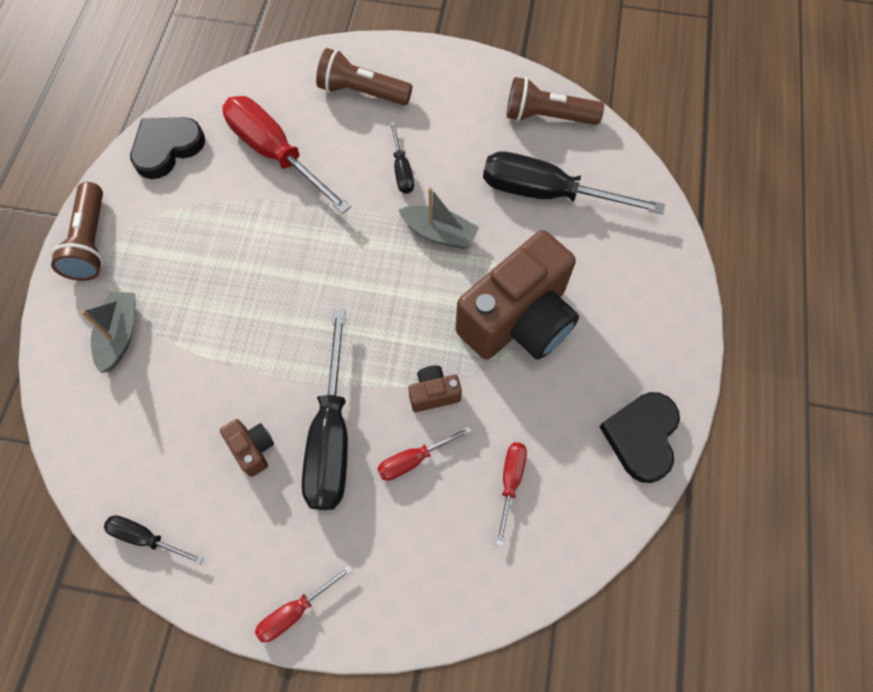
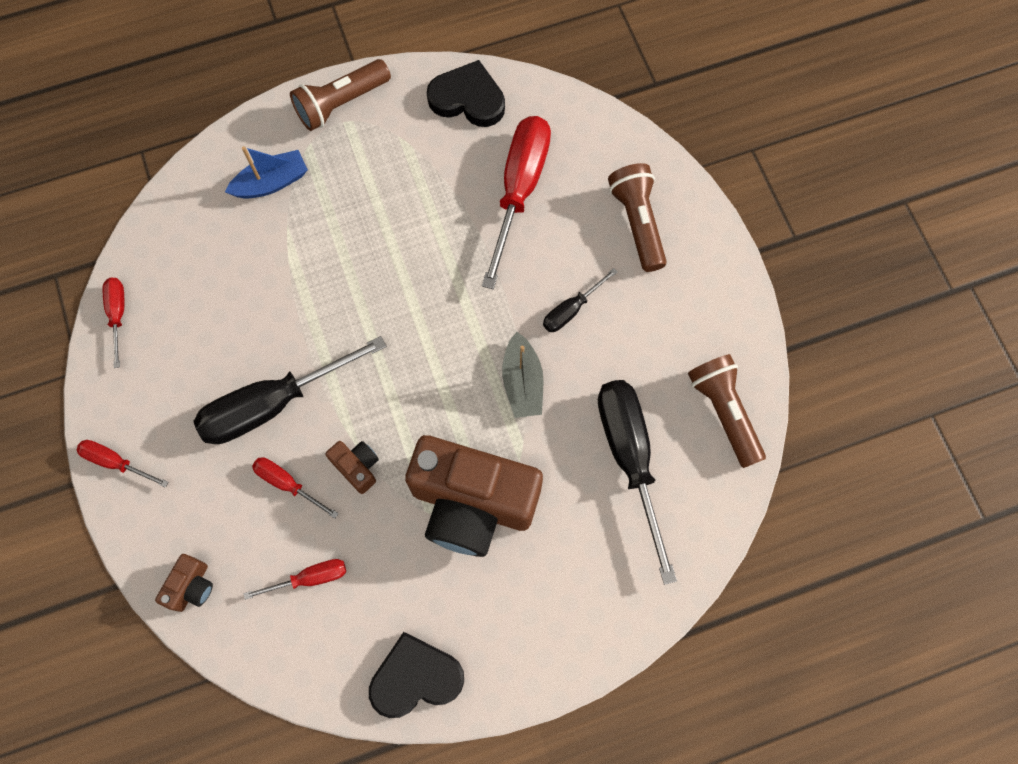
camera: 60 degrees right, 5 degrees up
grey boat [80,291,135,373] -> blue boat [225,146,308,199]
black screwdriver [104,515,203,565] -> red screwdriver [103,278,124,368]
brown camera [220,419,274,477] -> brown camera moved to [155,554,213,612]

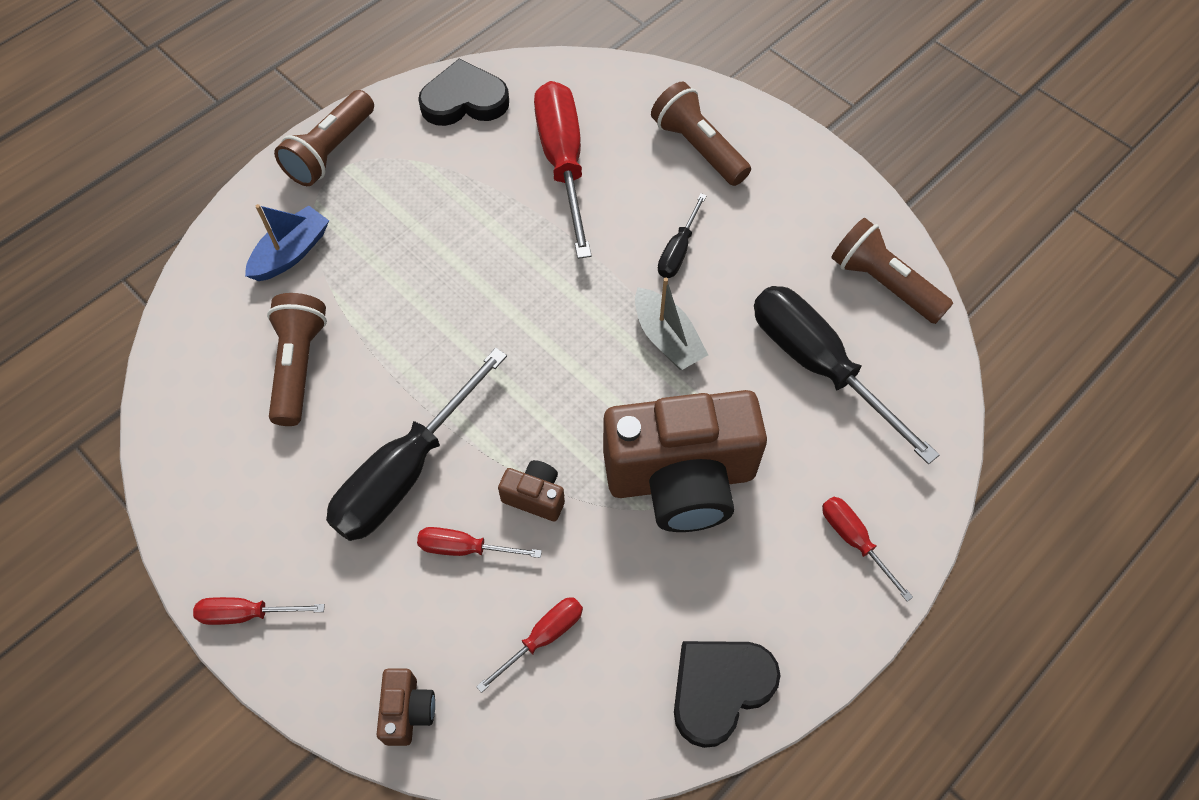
camera: 25 degrees left, 10 degrees down
red screwdriver [103,278,124,368] -> red screwdriver moved to [822,497,913,602]
none -> brown flashlight [267,293,327,426]

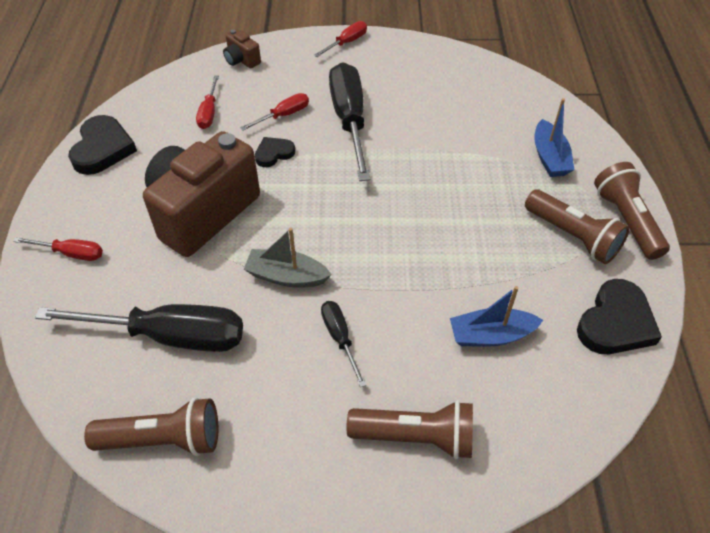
camera: 135 degrees right, 10 degrees down
brown flashlight [267,293,327,426] -> brown flashlight moved to [525,189,630,264]
brown camera [498,460,565,522] -> black heart [255,137,295,167]
red screwdriver [534,81,592,259] -> blue boat [450,286,543,347]

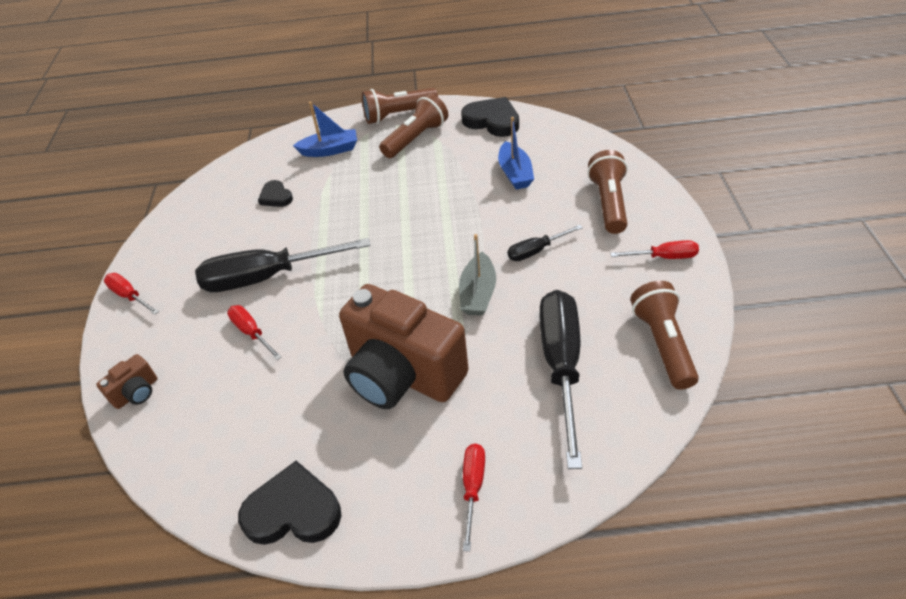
camera: 90 degrees left, 5 degrees down
red screwdriver [196,75,219,129] -> red screwdriver moved to [611,240,699,259]
black heart [255,137,295,167] -> black heart moved to [258,180,293,207]

